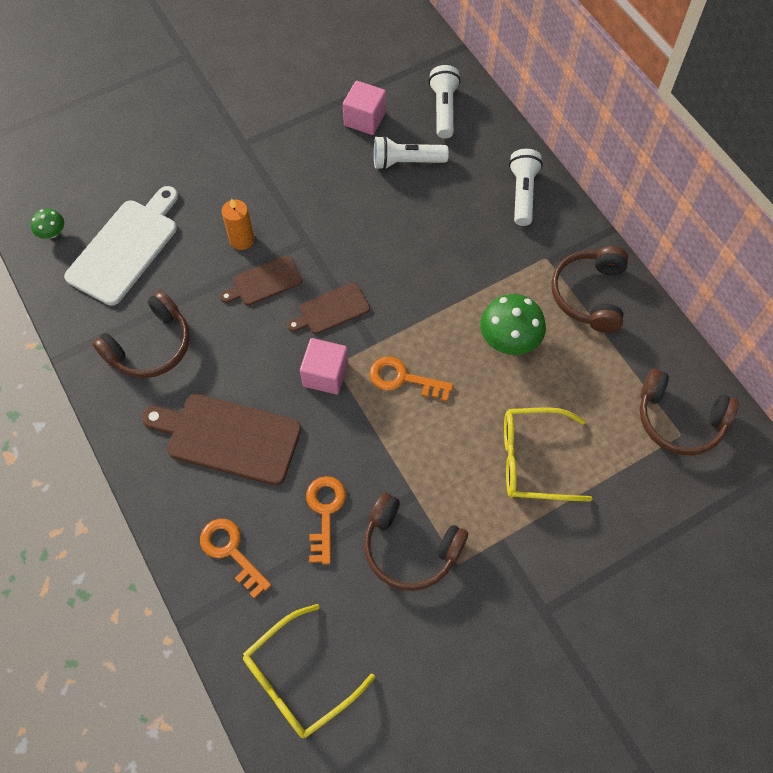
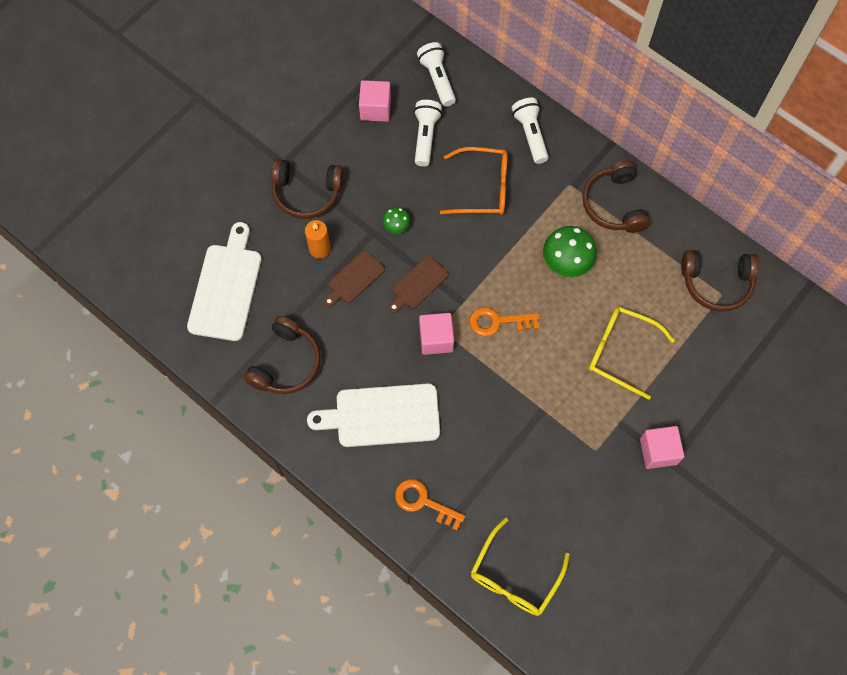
camera: 20 degrees left, 5 degrees up
green mushroom [31,209,64,239] -> green mushroom moved to [382,207,410,234]
brown cutting board [142,394,301,485] -> white cutting board [307,383,440,447]
orange key [306,476,346,565] -> none
brown headphones [364,493,468,591] -> brown headphones moved to [271,159,344,219]
white flashlight [374,136,449,170] -> white flashlight turned 120 degrees clockwise [414,100,442,166]
yellow glasses [504,407,593,502] -> yellow glasses turned 45 degrees clockwise [589,307,675,399]
none -> orange glasses [440,147,508,215]
none -> pink cube [640,426,684,469]

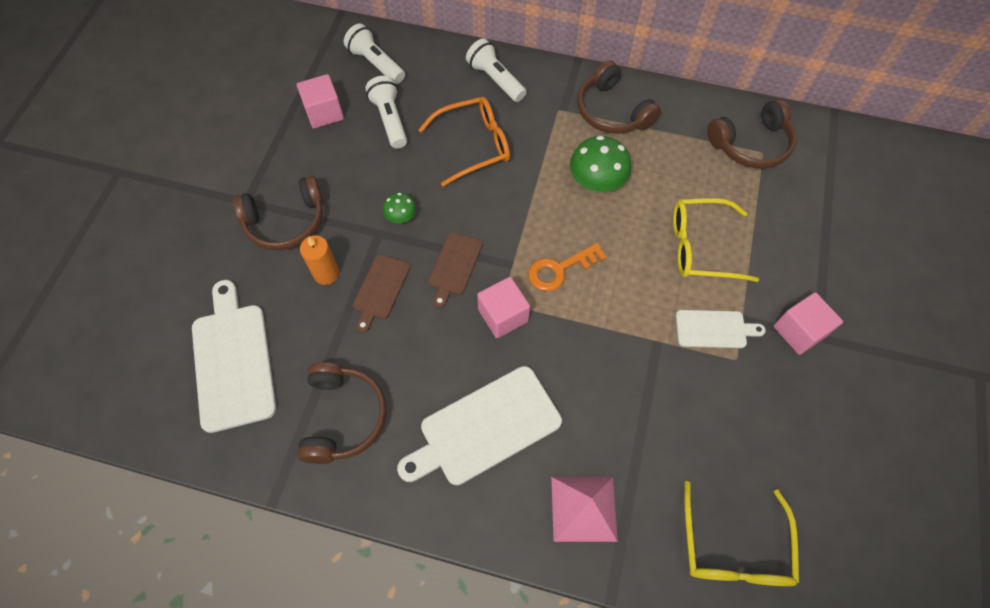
camera: 25 degrees left, 5 degrees down
orange key [395,479,465,531] -> pink pyramid [551,477,618,542]
none -> white cutting board [676,310,766,348]

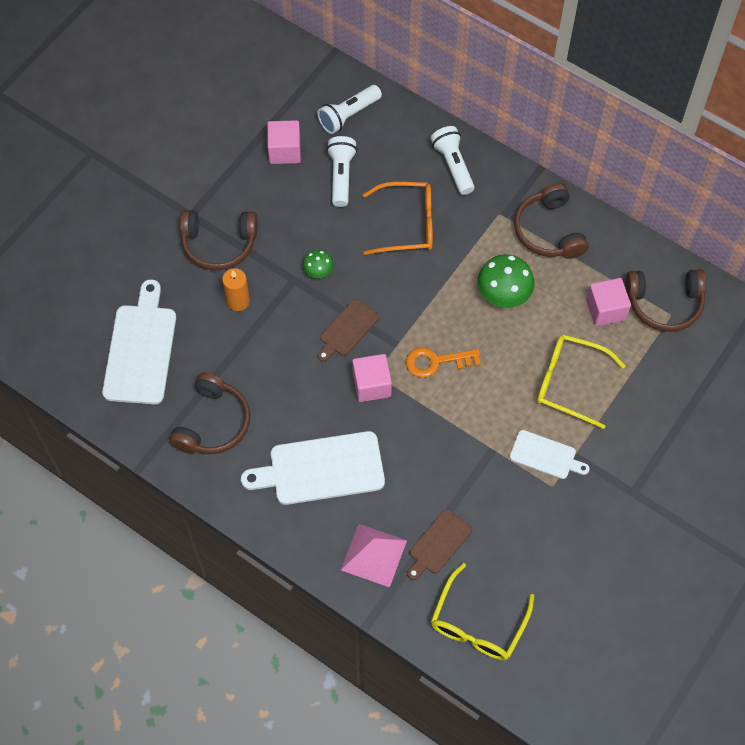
camera: 20 degrees right, 0 degrees up
white flashlight [344,24,405,84] -> white flashlight turned 105 degrees counterclockwise [317,85,382,134]
brown cutting board [353,254,410,333] -> brown cutting board moved to [407,509,472,580]
pink cube [774,292,843,355] -> pink cube moved to [586,278,631,326]

